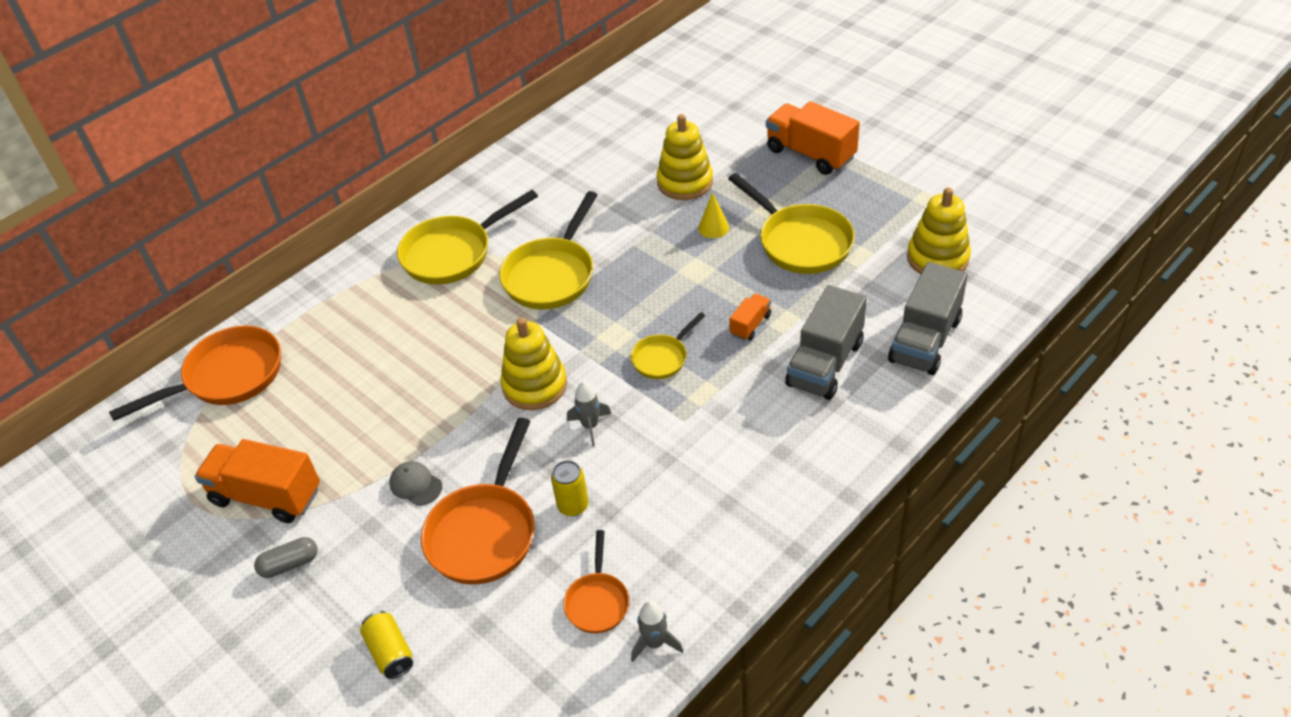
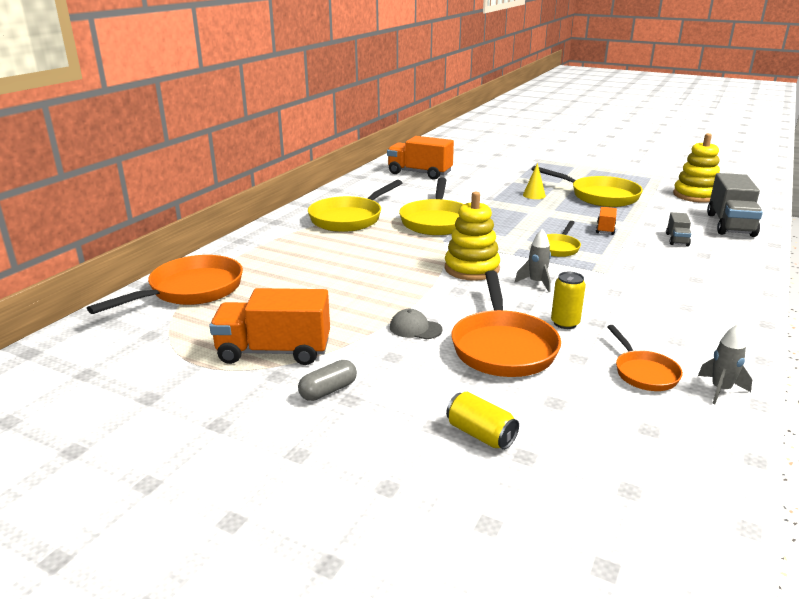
camera: 20 degrees left, 20 degrees down
yellow stacking toy [657,114,713,200] -> none
orange truck [766,101,860,175] -> orange truck moved to [387,136,454,180]
grey truck [785,285,867,400] -> grey truck [666,212,691,246], size x0.50

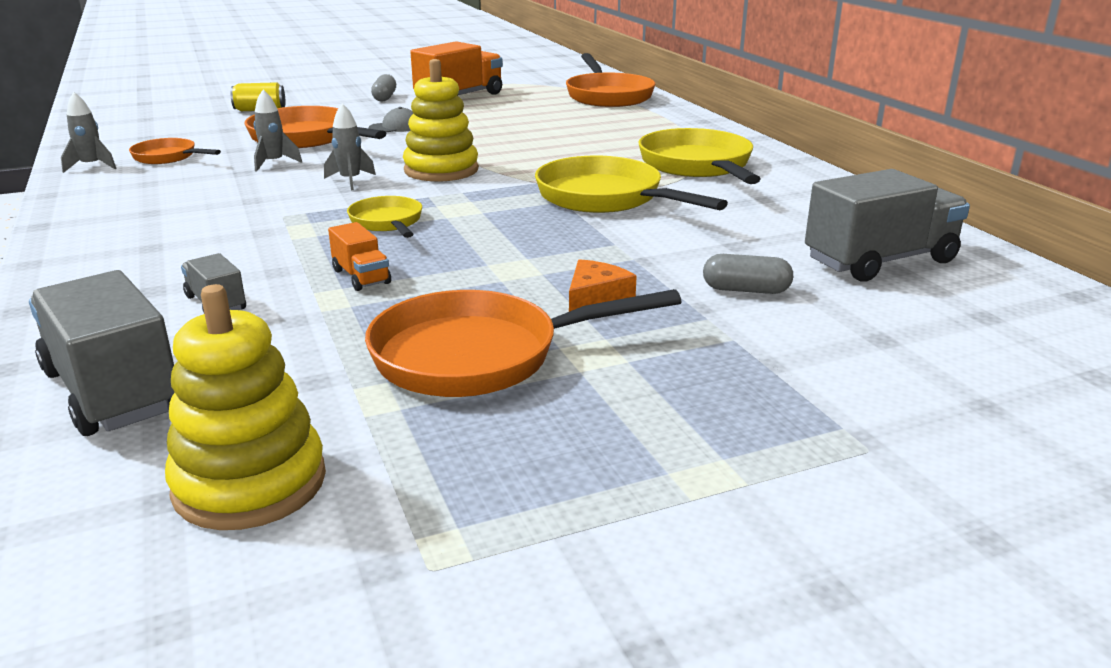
camera: 130 degrees right, 0 degrees up
orange truck [387,136,454,180] -> grey truck [805,169,970,281]
yellow cone [523,163,546,199] -> orange cheese [569,259,637,312]
yellow pan [531,166,643,207] -> orange pan [365,289,682,397]
yellow can [551,272,586,329] -> grey rocket [254,90,302,172]
none -> grey capsule [703,254,793,294]

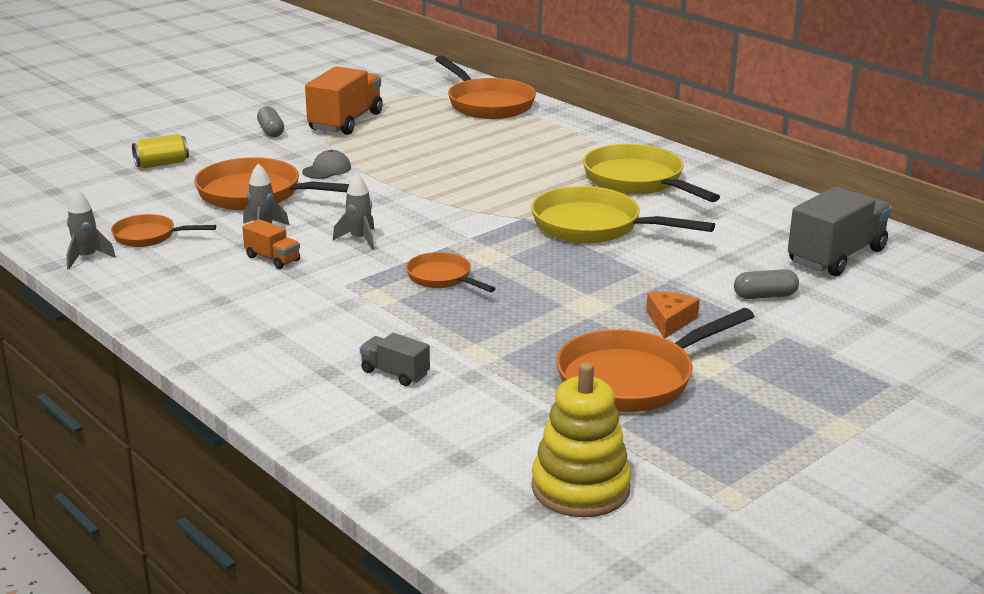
camera: 20 degrees left, 0 degrees up
grey truck [29,270,175,436] -> none
orange truck [328,222,391,291] -> orange truck moved to [242,219,300,269]
yellow pan [347,196,422,238] -> orange pan [406,252,496,292]
yellow stacking toy [403,59,479,182] -> none

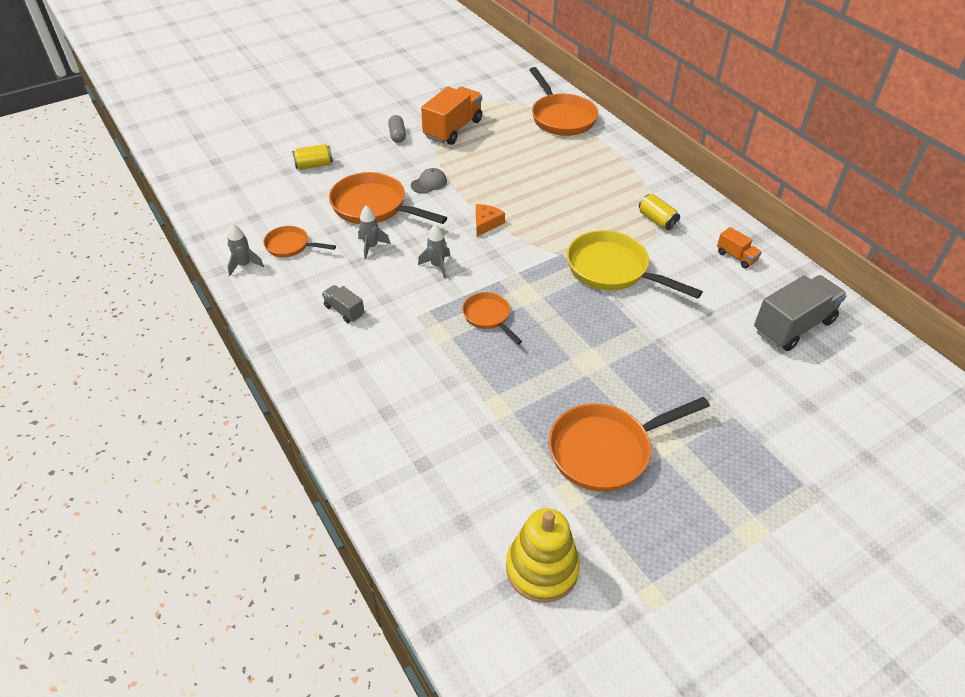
camera: 10 degrees right, 20 degrees up
orange truck [242,219,300,269] -> orange truck moved to [717,227,762,268]
grey truck [360,333,430,386] -> grey truck moved to [322,285,364,323]
yellow pan [583,144,720,202] -> yellow can [639,194,680,230]
orange cheese [646,292,700,338] -> orange cheese moved to [476,204,505,237]
grey capsule [734,269,799,299] -> none

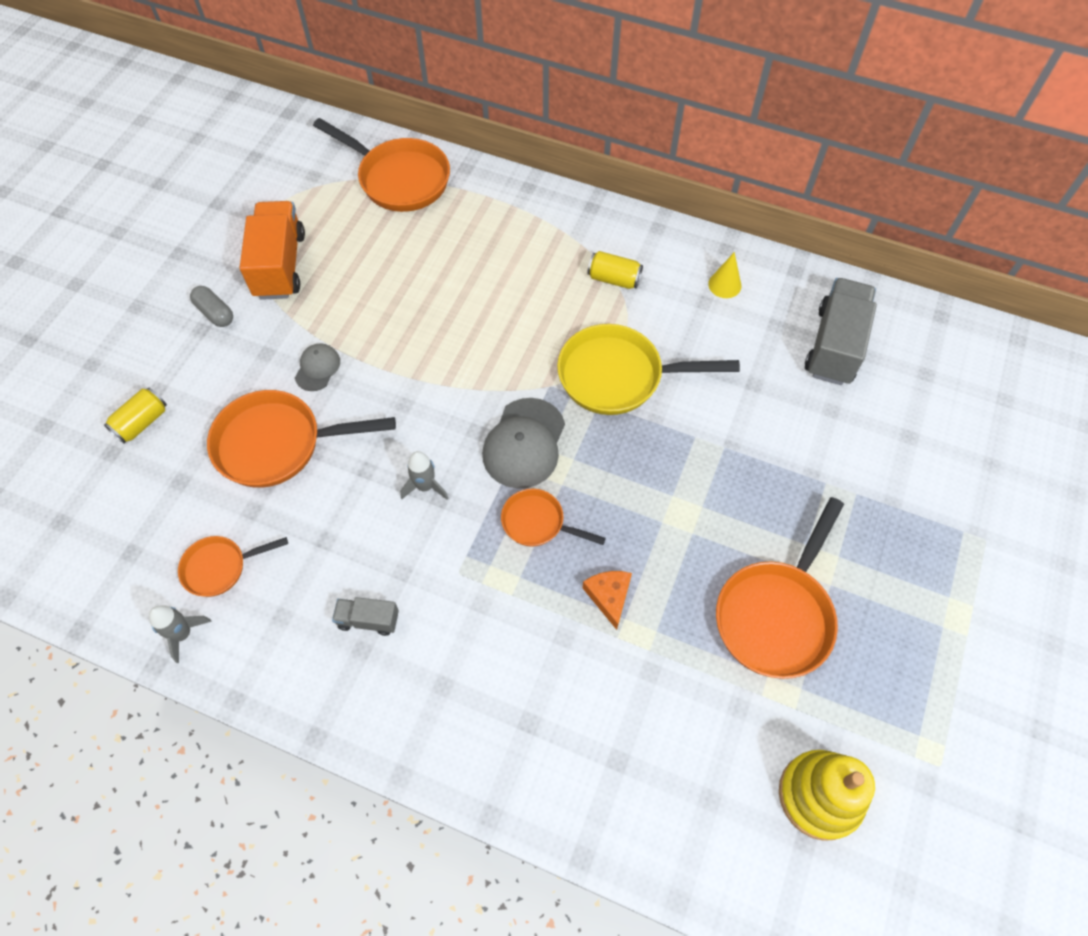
camera: 35 degrees left, 15 degrees up
grey rocket [358,206,390,260] -> none
orange cheese [476,204,505,237] -> orange cheese moved to [582,571,632,630]
orange truck [717,227,762,268] -> yellow cone [708,252,741,298]
none -> grey cap [482,398,565,489]

